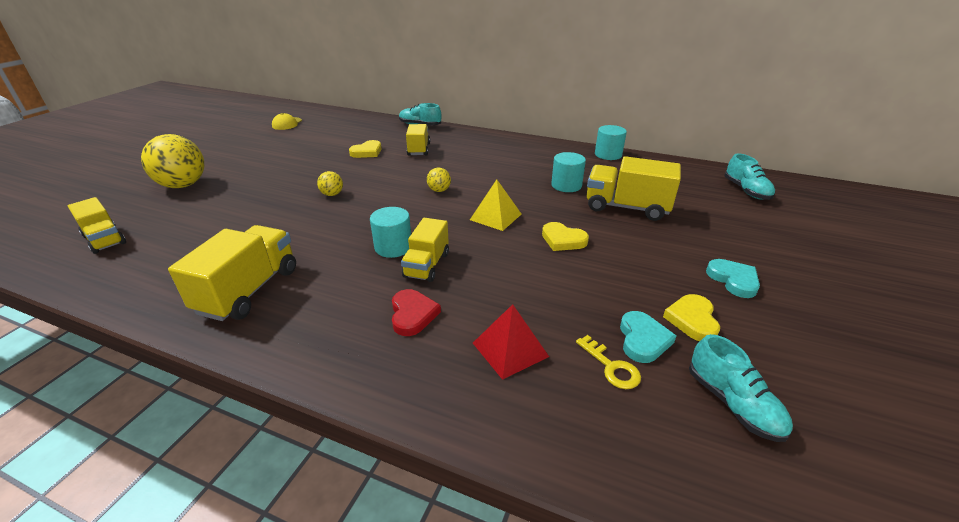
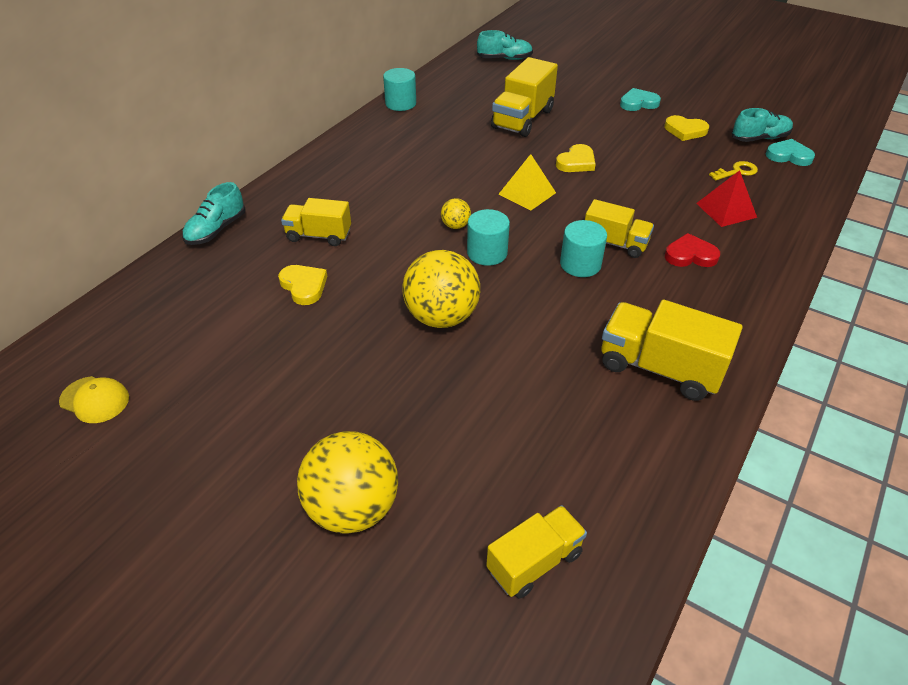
camera: 80 degrees left, 10 degrees up
yellow ball [317,171,343,196] -> yellow ball [402,250,480,328], size x2.19
turquoise cylinder [551,152,586,192] -> turquoise cylinder moved to [467,209,510,266]
turquoise heart [620,311,676,363] -> turquoise heart moved to [766,139,815,166]

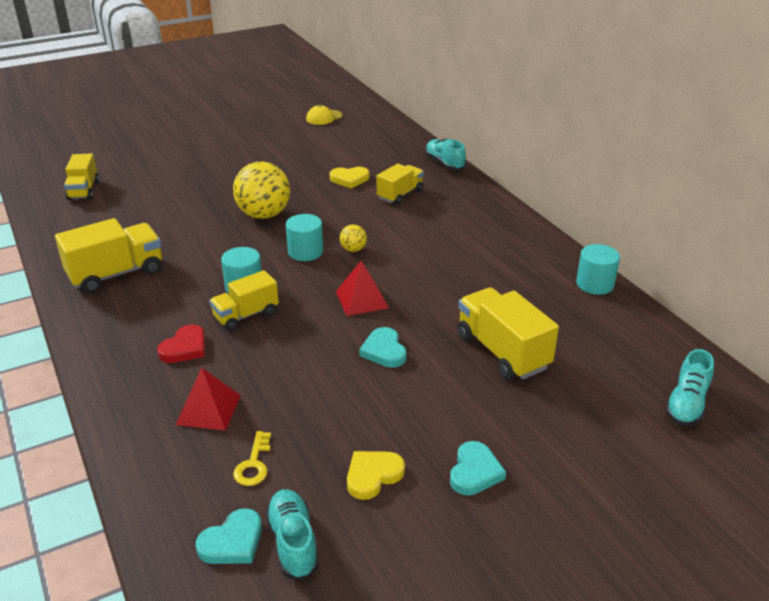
camera: 120 degrees right, 10 degrees down
yellow ball [297,431,398,534] -> none
yellow pyramid [499,154,556,211] -> red pyramid [336,261,389,316]
yellow heart [556,144,596,172] -> turquoise heart [359,327,407,368]
turquoise shoe [732,108,793,142] -> turquoise shoe turned 150 degrees clockwise [265,489,319,580]

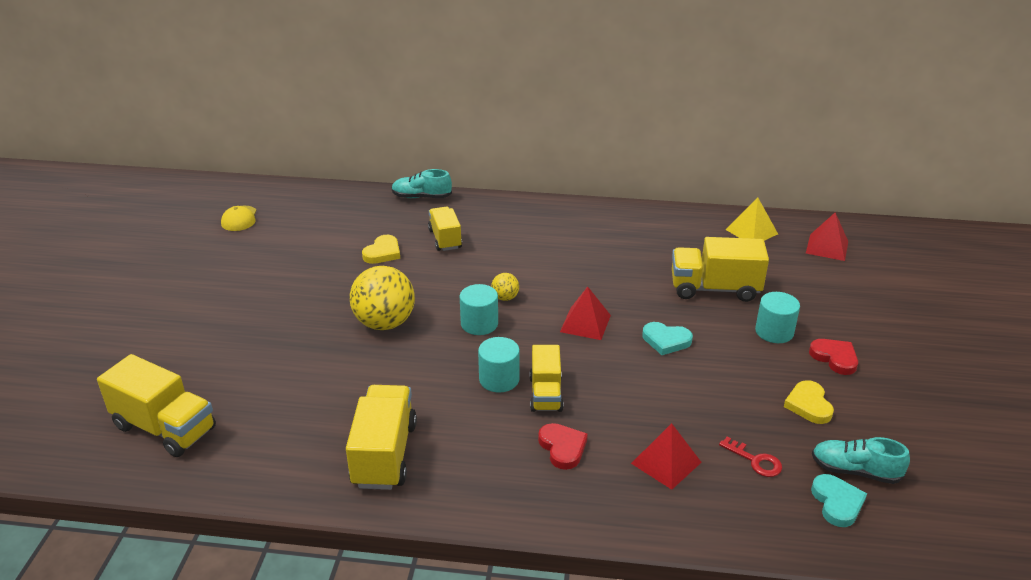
camera: 55 degrees left, 0 degrees up
yellow truck [64,153,99,200] -> yellow truck [97,354,216,457], size x1.55
yellow key [233,431,271,486] -> red key [719,437,782,477]
turquoise heart [450,441,506,495] -> red heart [809,339,858,375]
turquoise cylinder [576,244,620,295] -> turquoise cylinder moved to [755,292,800,343]
turquoise shoe [665,349,714,426] -> red pyramid [806,212,848,261]
none -> yellow pyramid [726,198,778,241]

